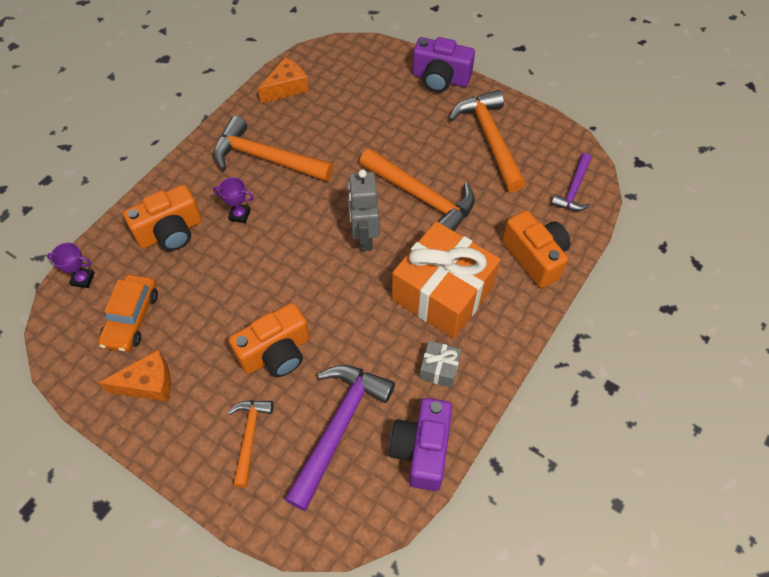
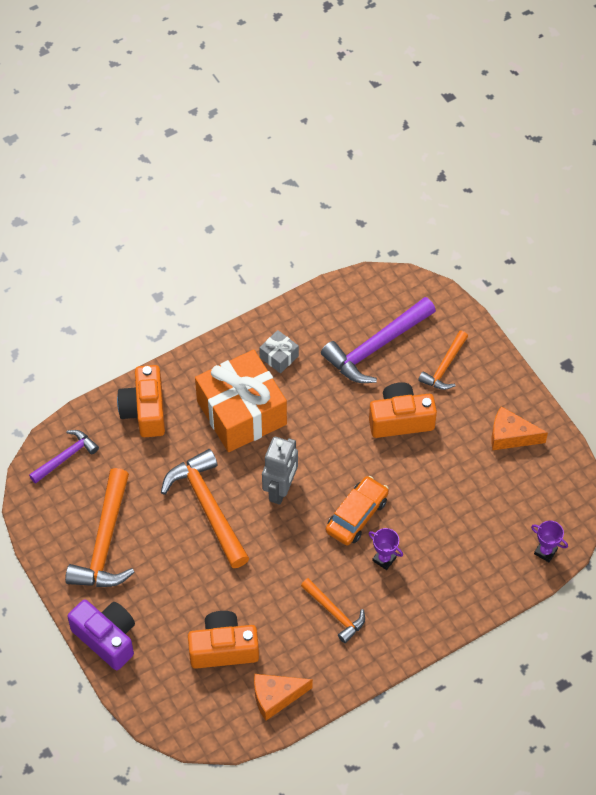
camera: 155 degrees left, 0 degrees up
orange car [98,274,158,352] -> orange car moved to [326,476,389,545]
orange camera [123,184,202,251] -> orange camera moved to [188,611,259,669]
orange hammer [213,116,333,182] -> orange hammer [301,578,365,643], size x0.57
purple camera [389,398,452,491] -> none

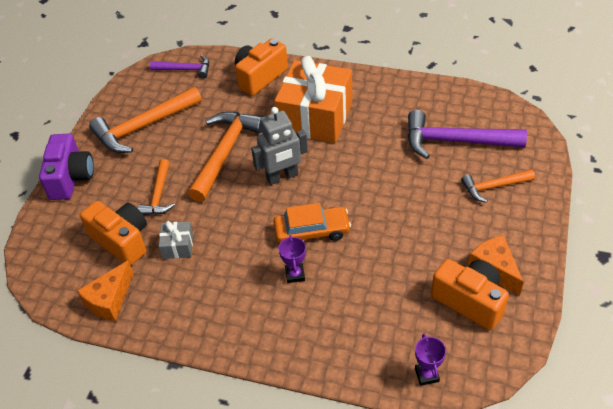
camera: 50 degrees right, 10 degrees down
orange cheese [254,674,313,721] -> orange cheese turned 90 degrees counterclockwise [77,260,133,321]
grey gift [259,330,299,373] -> grey gift moved to [159,221,193,259]
orange hammer [301,578,365,643] -> orange hammer moved to [138,159,175,215]
orange camera [369,382,437,438] -> orange camera moved to [431,259,509,330]

